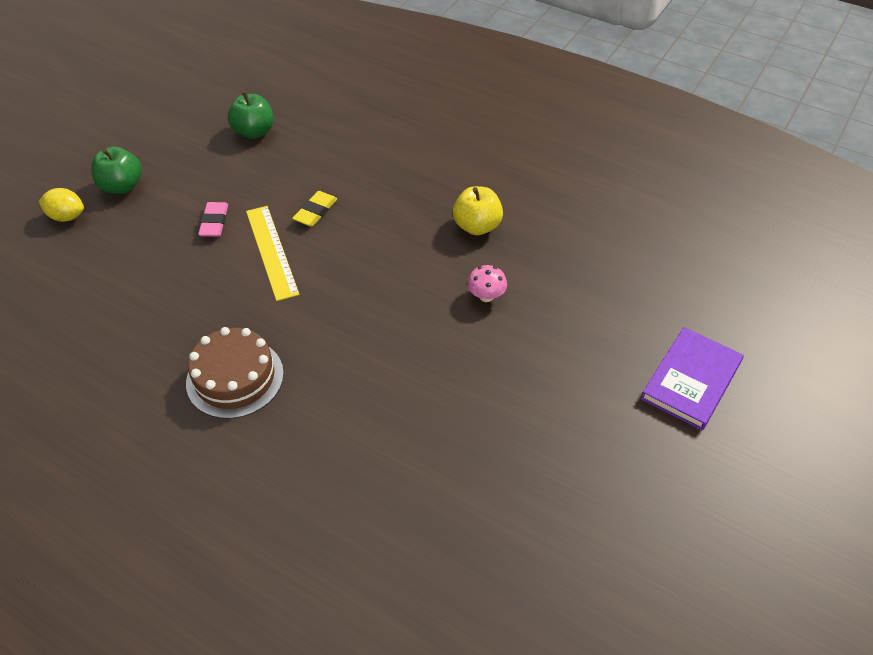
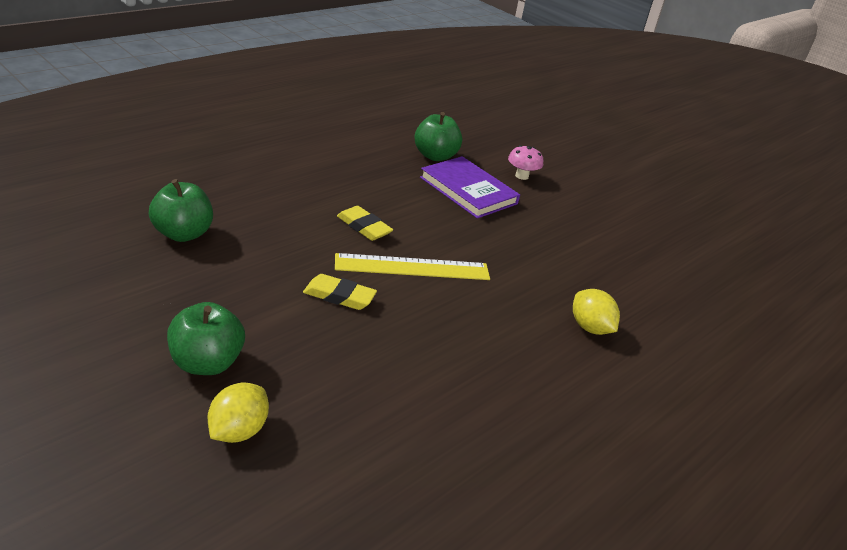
camera: 80 degrees left, 15 degrees down
brown cake [186,327,284,419] -> yellow lemon [573,289,620,335]
pink eraser [198,202,228,237] -> yellow eraser [303,274,377,310]
yellow apple [453,186,503,235] -> green apple [415,112,462,161]
purple book [641,327,744,430] -> purple book moved to [420,156,520,218]

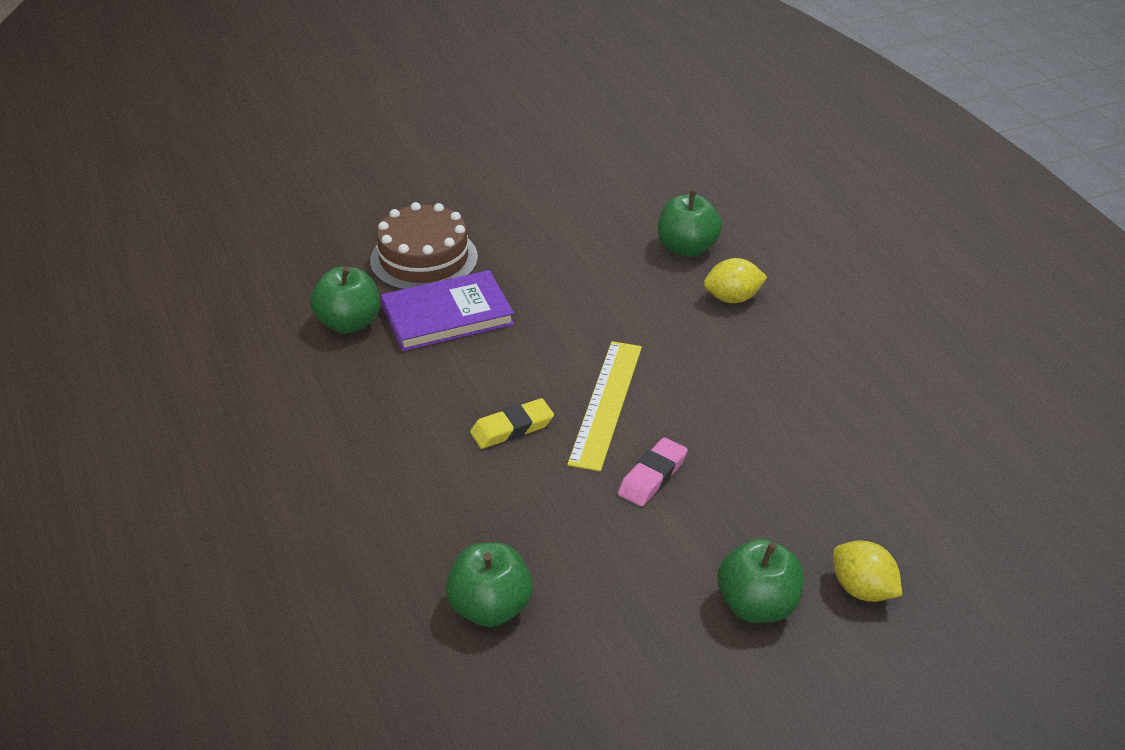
camera: 65 degrees left, 5 degrees up
yellow eraser [303,274,377,310] -> pink eraser [618,437,688,507]
pink mushroom [508,145,543,180] -> brown cake [370,202,478,290]
none -> green apple [658,190,722,257]

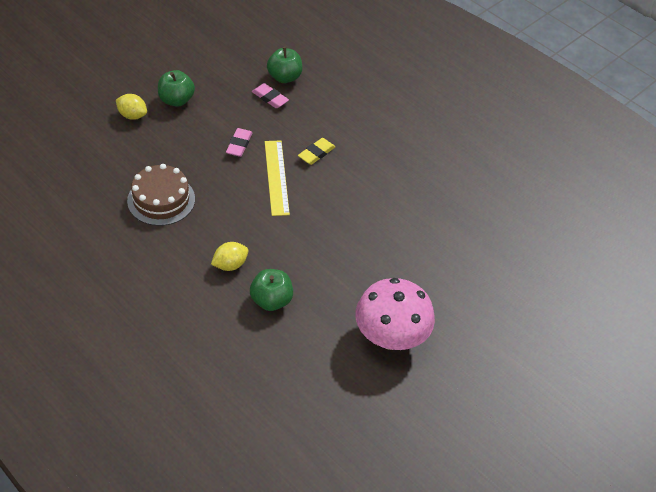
camera: 155 degrees right, 10 degrees up
green apple [310,267,380,334] -> none
brown cake [370,202,478,290] -> brown cake moved to [127,164,195,226]
purple book [381,270,515,351] -> none
none -> pink eraser [252,83,289,108]
none -> pink mushroom [355,278,435,350]

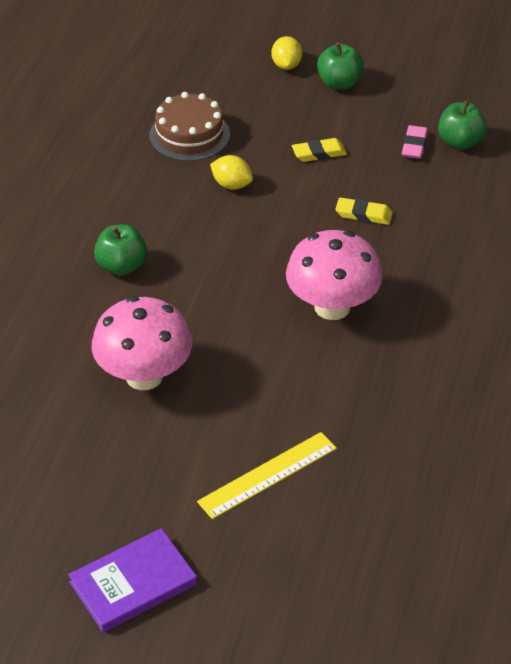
camera: 65 degrees right, 5 degrees down
yellow lemon [211,242,248,271] -> yellow lemon moved to [210,155,253,190]
pink eraser [226,128,252,157] -> yellow eraser [292,138,347,162]
yellow ruler [265,140,290,216] -> yellow ruler moved to [197,432,337,519]
none -> purple book [68,528,197,633]
none -> pink mushroom [286,230,383,320]

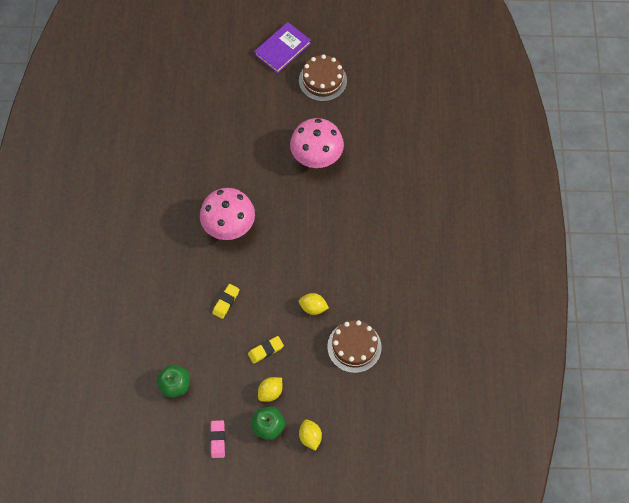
camera: 165 degrees right, 20 degrees up
green apple [94,224,147,276] -> none
yellow ruler [197,432,337,519] -> none
yellow eraser [336,197,393,225] -> yellow eraser turned 60 degrees counterclockwise [212,284,239,319]
pink eraser [402,125,428,159] -> pink eraser moved to [210,420,225,458]
none -> yellow lemon [258,377,283,402]
none -> brown cake [299,55,347,102]

